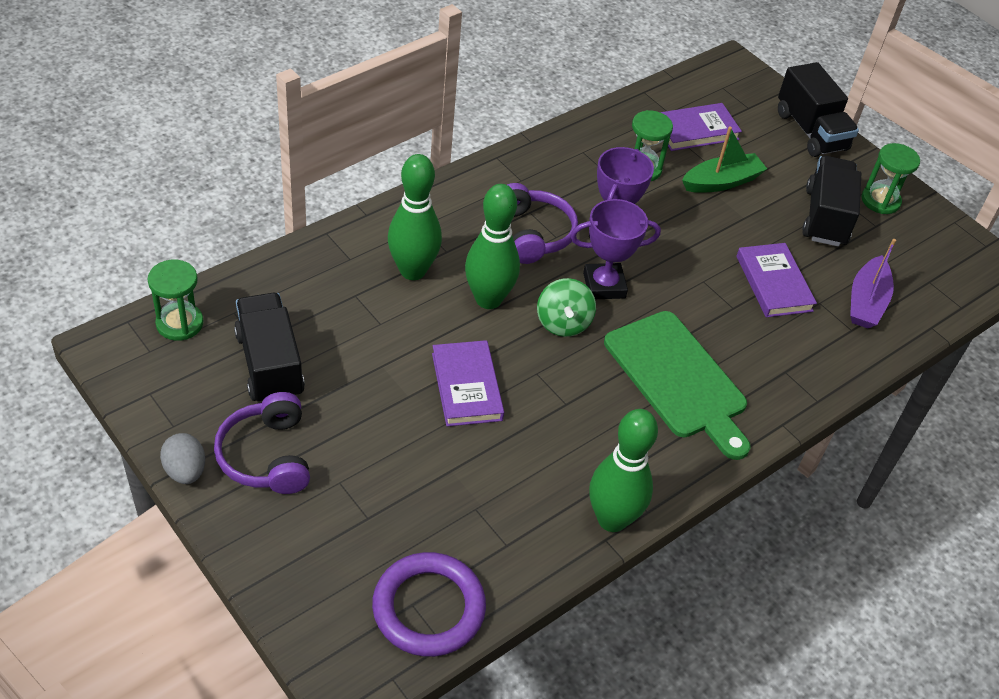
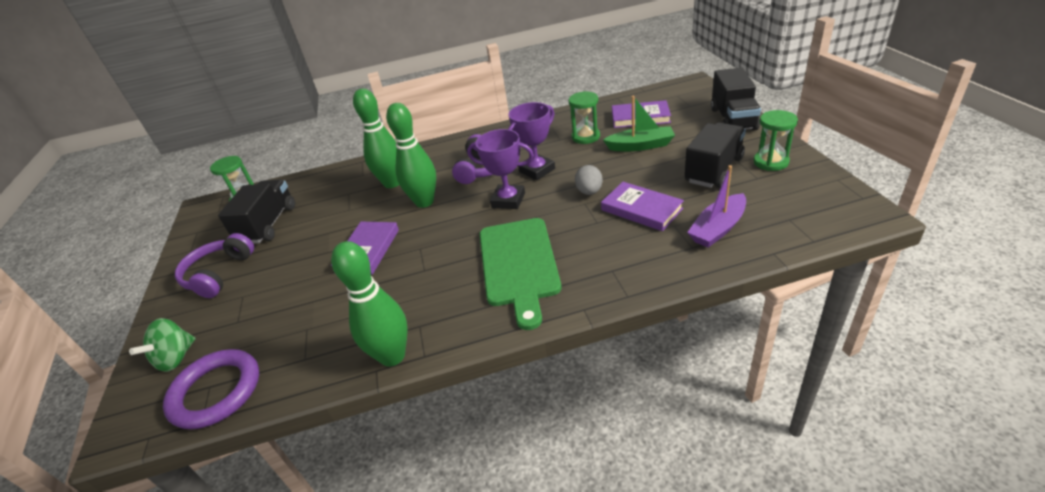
camera: 35 degrees right, 10 degrees down
grey egg [160,433,205,484] -> grey egg moved to [575,165,603,195]
green spinning top [537,278,596,337] -> green spinning top moved to [129,318,195,372]
purple book [736,243,817,317] -> purple book turned 60 degrees counterclockwise [601,182,684,231]

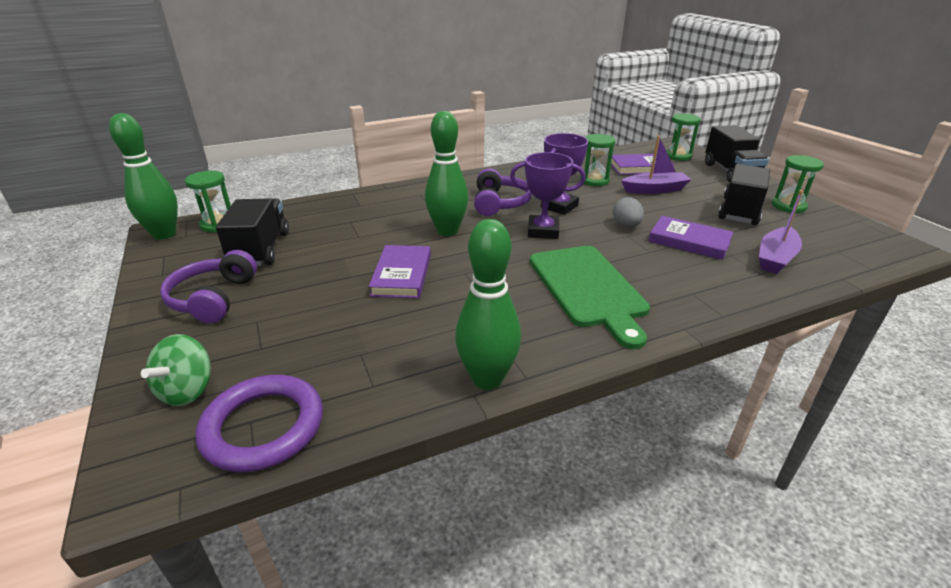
camera: 15 degrees left, 5 degrees down
green bowling pin [353,88,399,188] -> green bowling pin moved to [109,113,178,240]
green boat [603,96,675,151] -> purple boat [621,136,692,194]
none -> green hourglass [666,113,701,161]

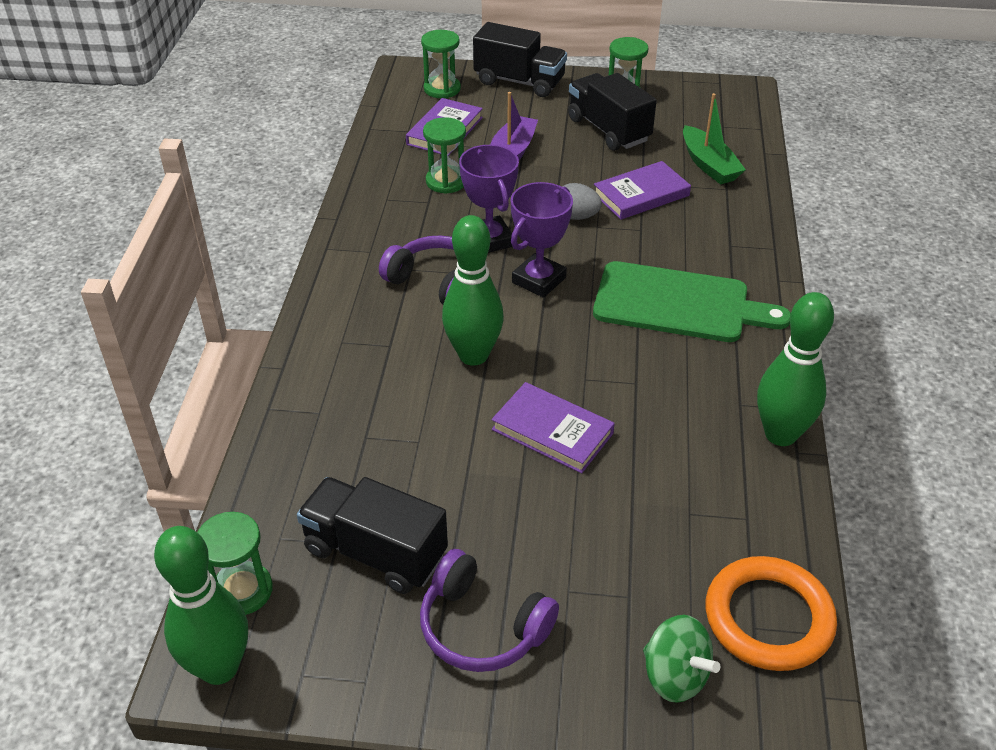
camera: 60 degrees left, 10 degrees up
purple ring [196,375,323,472] -> orange ring [706,556,837,671]
purple boat [759,190,803,274] -> green boat [683,93,746,185]

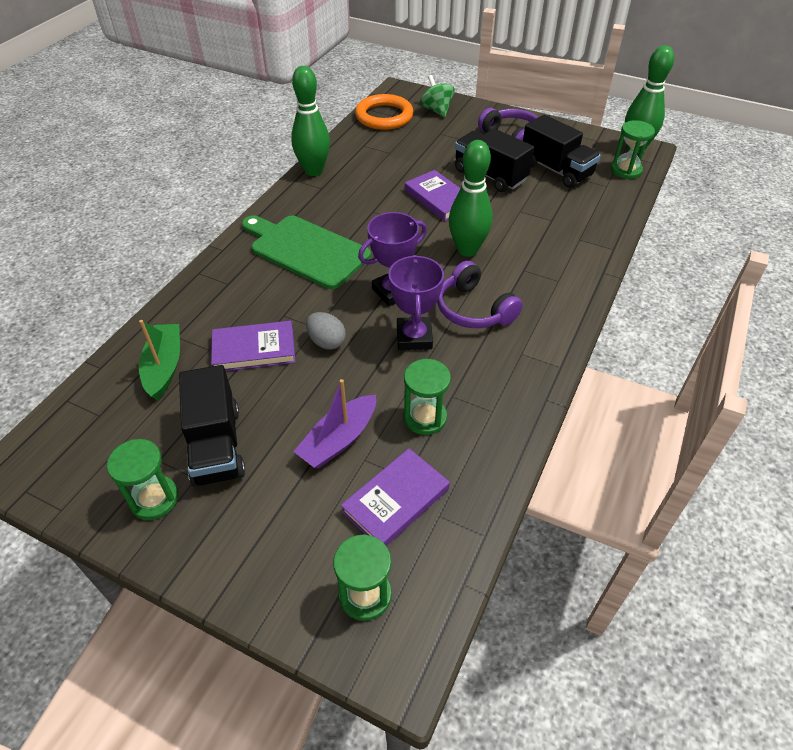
camera: 160 degrees left, 5 degrees up
black truck [473,22,567,97] -> black truck moved to [455,129,534,192]

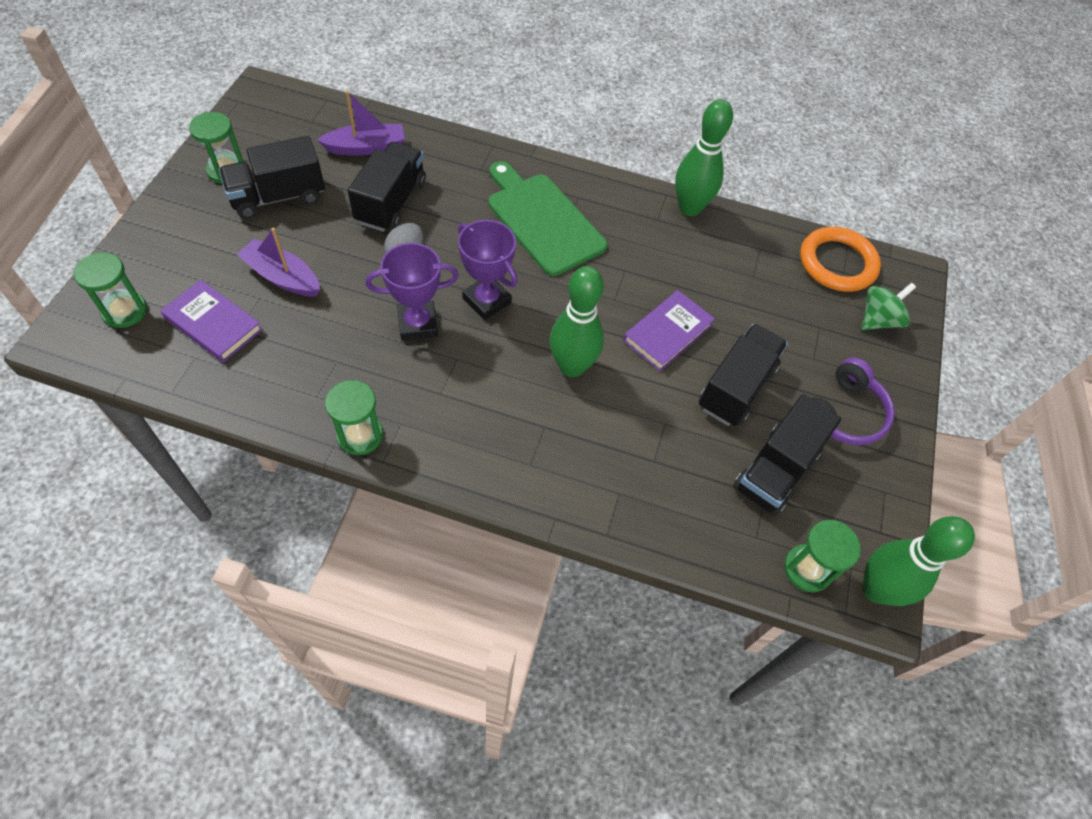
camera: 75 degrees right, 10 degrees up
green boat [139,320,180,400] -> purple boat [317,91,405,156]
purple book [211,321,295,371] -> black truck [348,142,426,232]
green cutting board [242,216,371,289] -> green cutting board turned 60 degrees counterclockwise [488,161,607,276]
green hourglass [403,359,451,435] -> green hourglass moved to [325,380,383,455]
purple headphones [437,261,523,328] -> none

